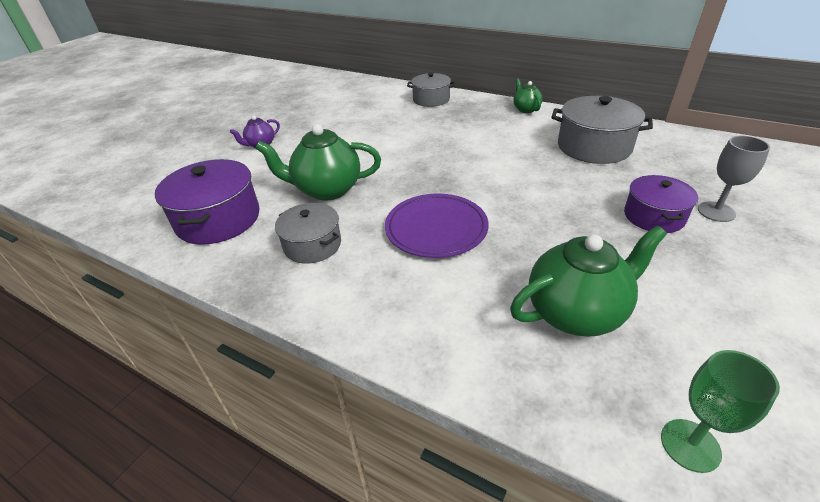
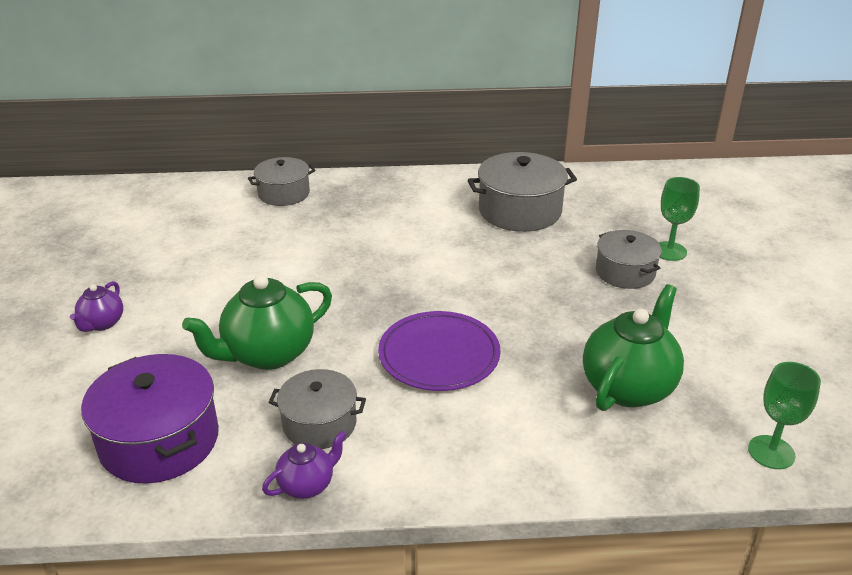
camera: 35 degrees left, 5 degrees down
green teapot [513,79,543,113] -> none
purple pot [624,175,698,233] -> grey pot [596,230,662,289]
grey goblet [698,136,770,222] -> green goblet [658,177,700,261]
none -> purple teapot [262,431,346,499]

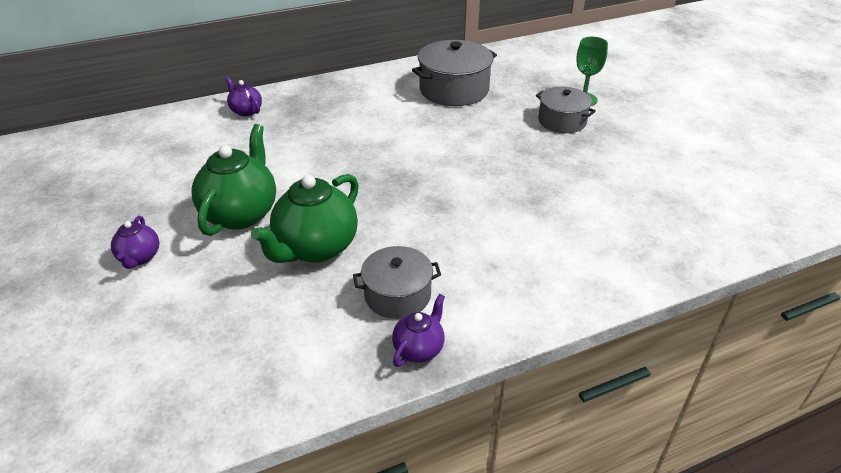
camera: 20 degrees left, 5 degrees up
purple pot [81,354,219,484] -> none
grey pot [248,157,315,206] -> purple teapot [225,76,262,116]
purple plate [378,311,501,391] -> none
green teapot [583,284,684,411] -> green teapot moved to [191,124,276,236]
green goblet [748,362,821,469] -> none

